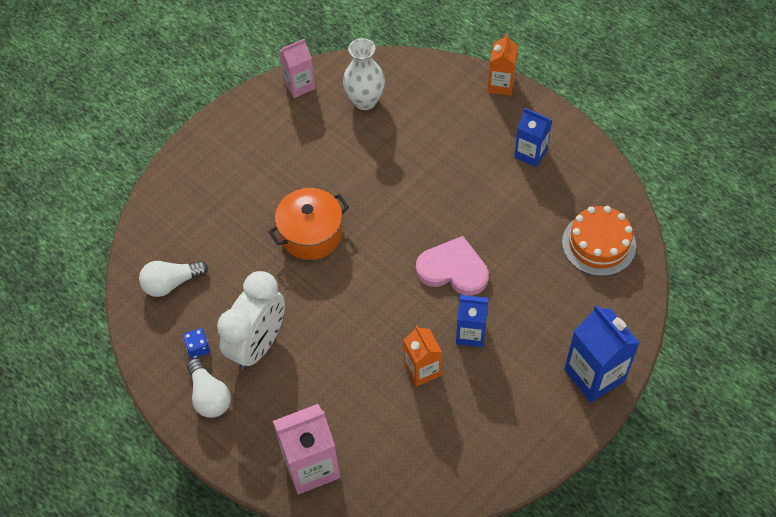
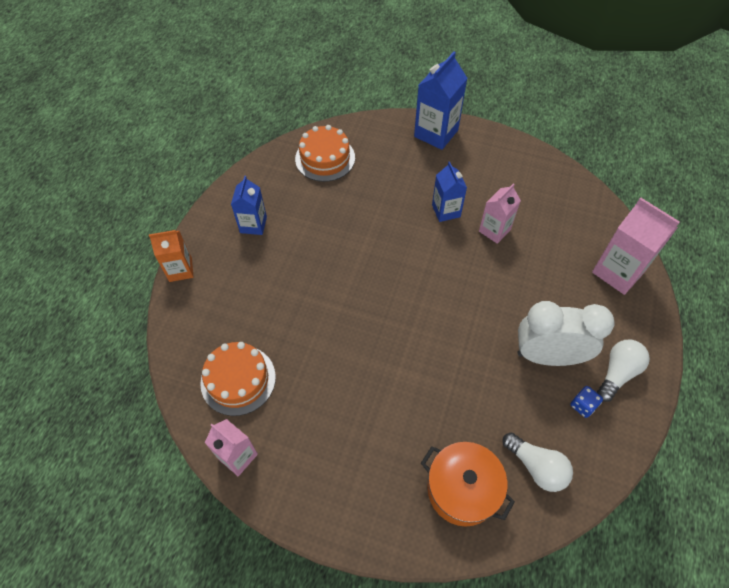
camera: 115 degrees left, 0 degrees up
orange pot [268,188,349,260] -> orange pot moved to [421,442,515,527]
white vase [343,38,385,110] -> orange cake [200,342,276,416]
orange carton [404,326,442,387] -> pink carton [479,183,521,244]
pink heart [416,236,489,296] -> none

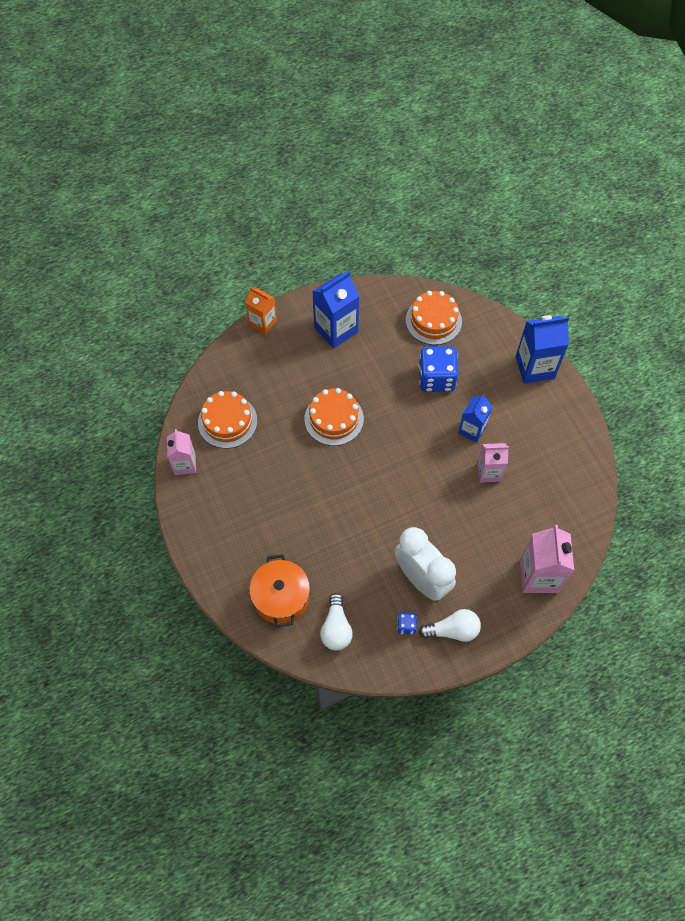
camera: 45 degrees right, 5 degrees up
blue carton [231,176,267,235] -> blue carton [312,271,359,348], size x1.57
none -> orange cake [304,388,364,446]
none -> blue dice [418,346,458,392]

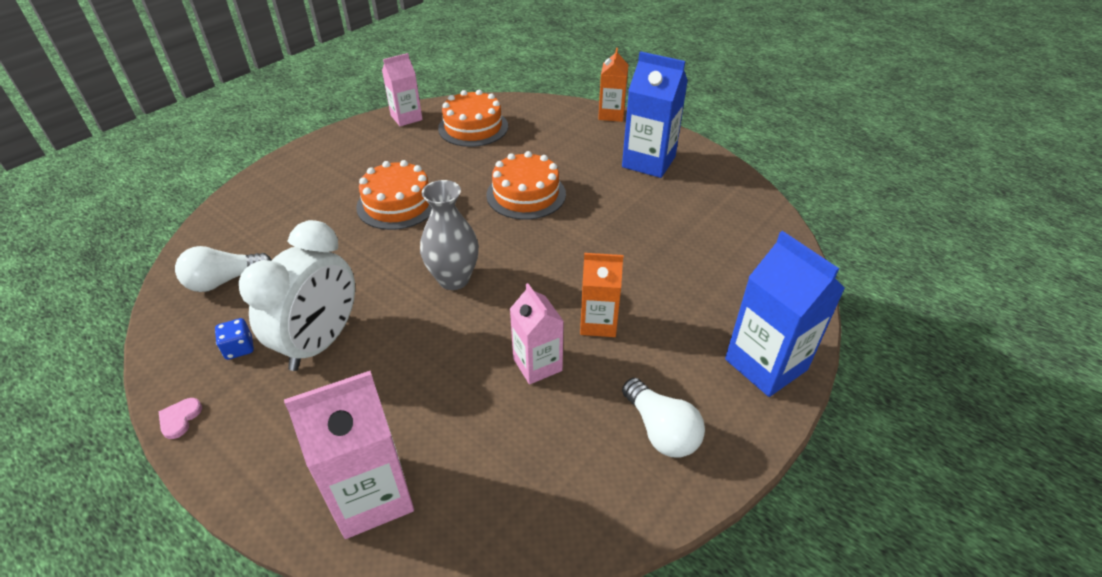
camera: 65 degrees right, 20 degrees down
orange pot [249,554,310,627] -> none
orange cake [406,291,462,345] -> orange cake moved to [356,160,432,230]
blue dice [418,346,458,392] -> none
white light bulb [419,609,481,642] -> white light bulb moved to [622,378,705,458]
blue carton [458,394,493,442] -> orange carton [580,253,623,337]
none -> pink heart [158,398,202,439]
none -> grey vase [420,180,479,290]

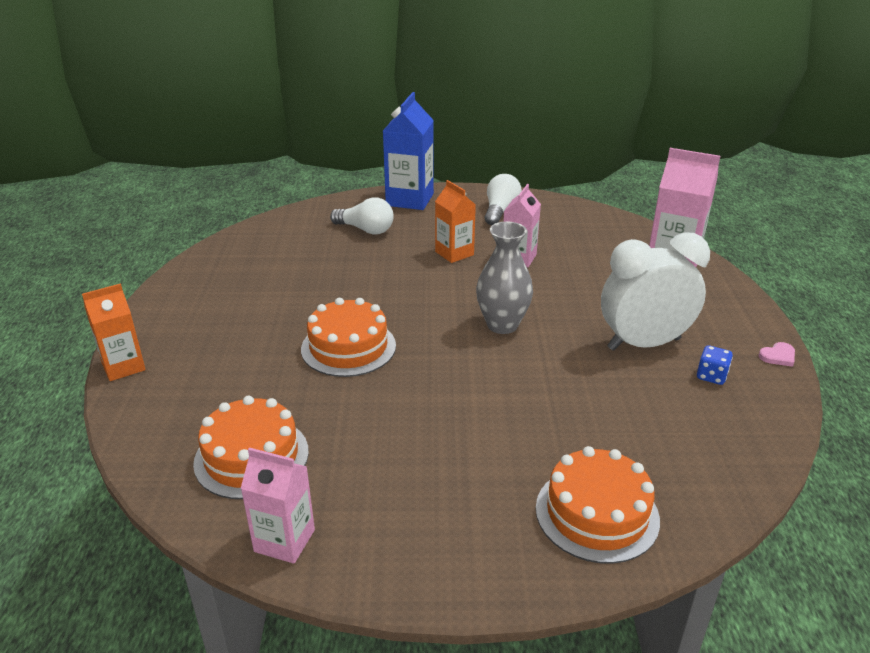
camera: 130 degrees left, 10 degrees down
white light bulb [175,246,272,292] -> white light bulb moved to [330,197,394,235]
orange cake [356,160,432,230] -> orange cake moved to [536,446,660,564]
blue carton [622,51,688,178] -> none

